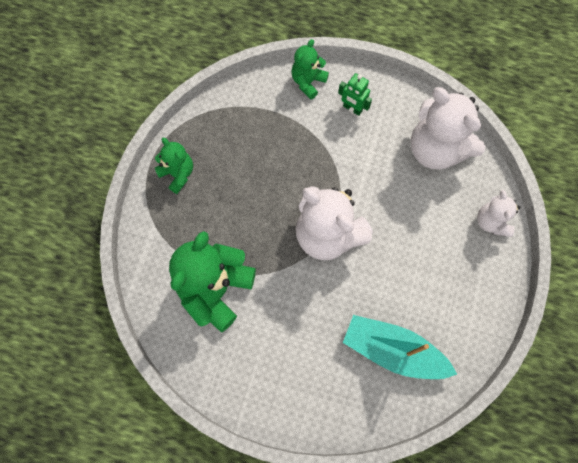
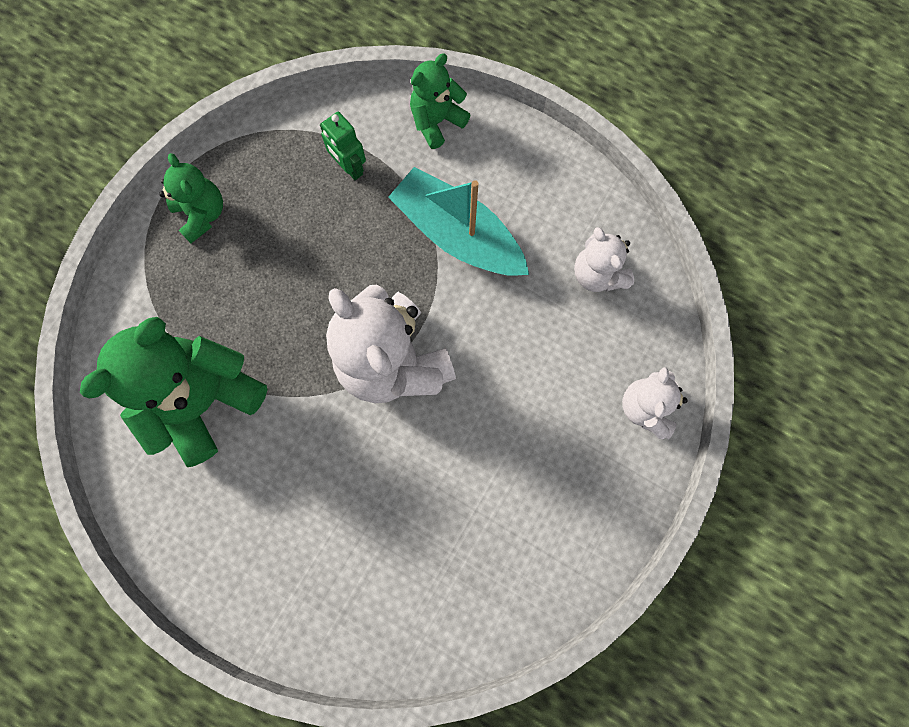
camera: 15 degrees right, 5 degrees up
green robot [338,73,372,116] -> green robot moved to [320,112,366,180]
turquoise boat [343,315,457,379] -> turquoise boat moved to [388,167,529,276]
white teddy bear [410,87,486,169] -> white teddy bear [574,227,634,292], size x0.54

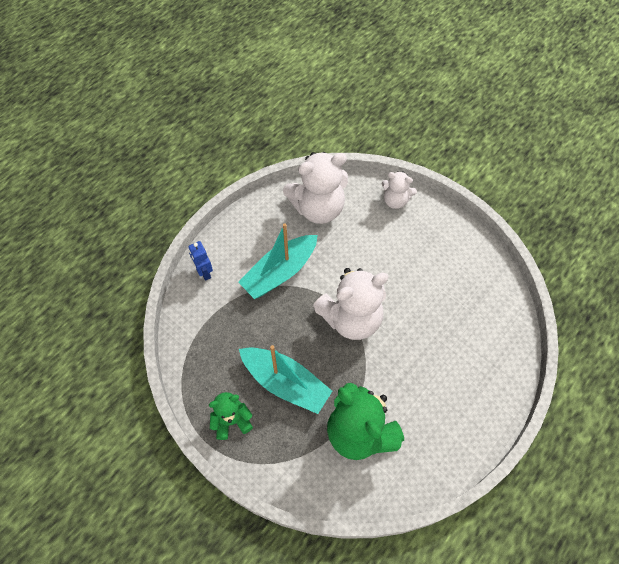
camera: 80 degrees left, 15 degrees down
green robot [320,112,366,180] -> none
green teddy bear [410,53,471,149] -> blue robot [188,241,213,281]
white teddy bear [574,227,634,292] -> white teddy bear [283,152,348,224], size x1.84
none -> turquoise boat [239,345,332,414]

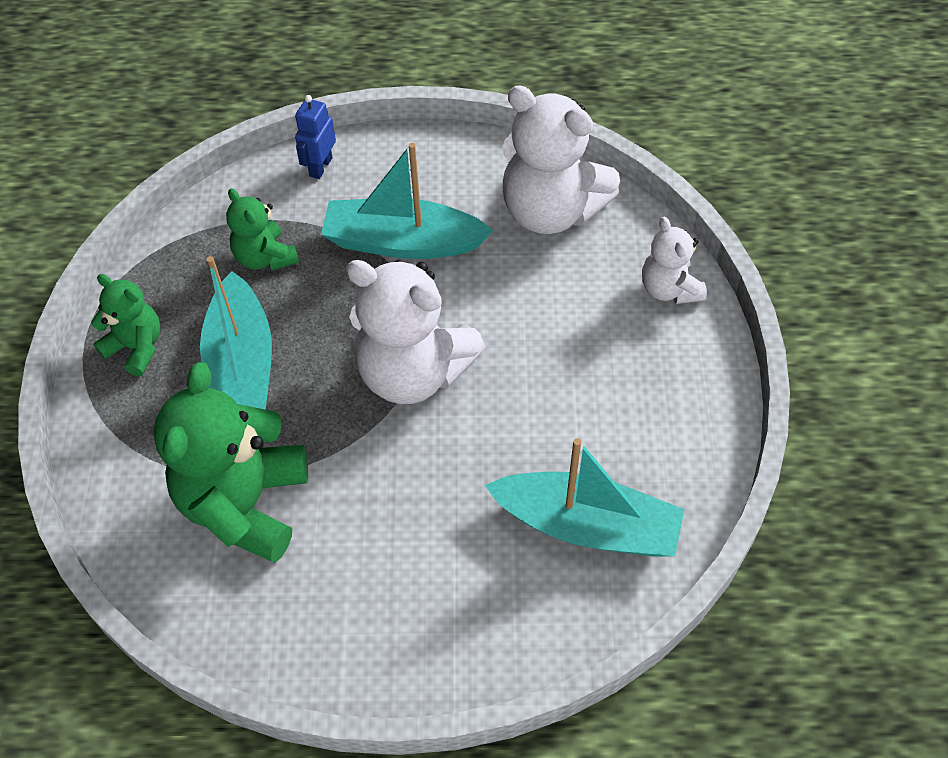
camera: 50 degrees right, 5 degrees down
none -> green teddy bear [226,188,299,271]
none -> turquoise boat [484,438,684,556]

